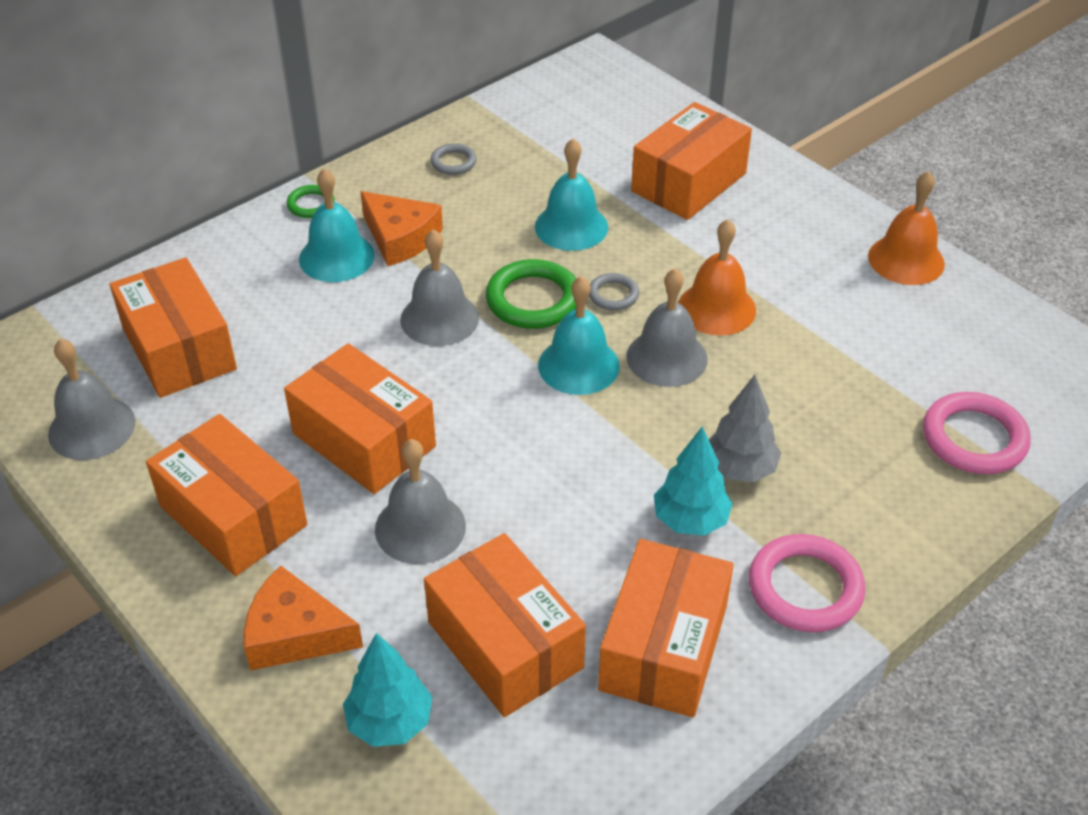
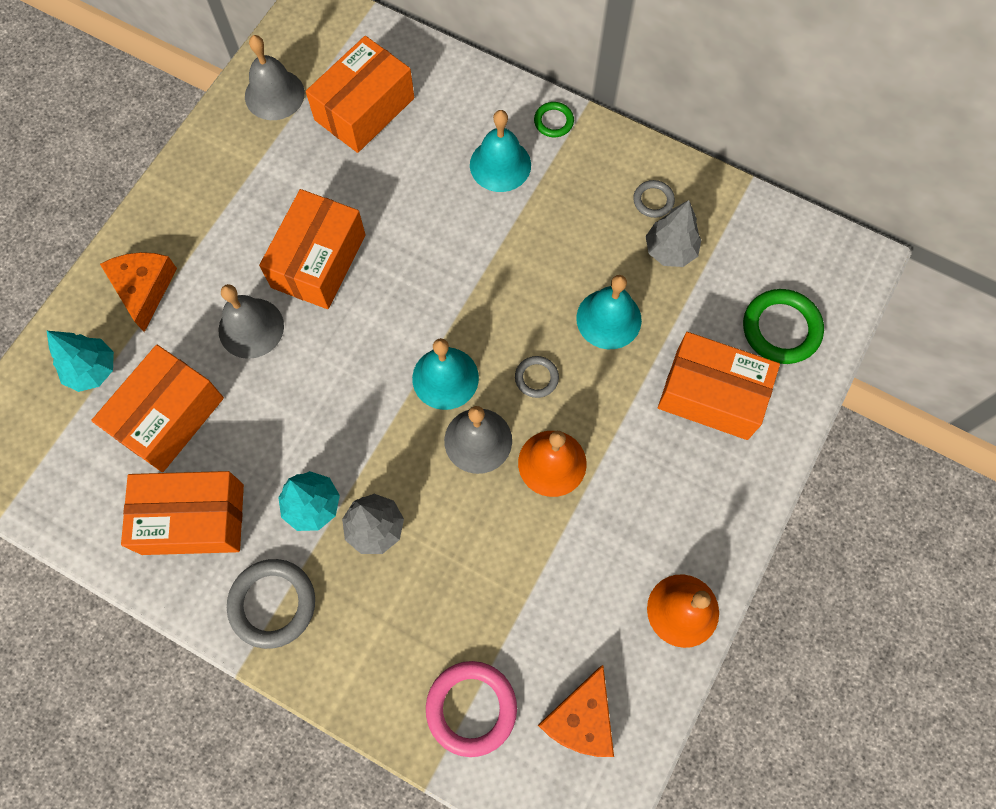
camera: 70 degrees right, 25 degrees up
orange box [146,414,307,576] -> none
orange cheese [360,191,443,266] -> orange cheese moved to [538,665,614,757]
grey bell [400,229,479,346] -> none
green ring [486,259,576,329] -> green ring moved to [743,289,824,364]
pink ring [749,534,865,632] -> grey ring [227,559,315,649]
none -> grey tree [646,200,702,267]

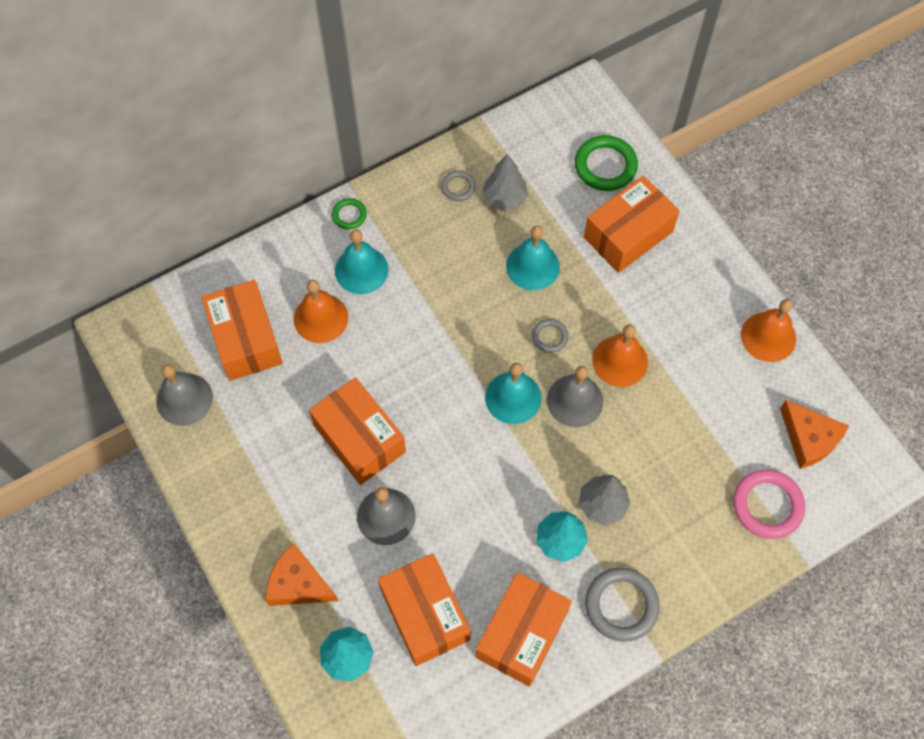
camera: 60 degrees left, 5 degrees down
none -> orange bell [294,280,348,343]

